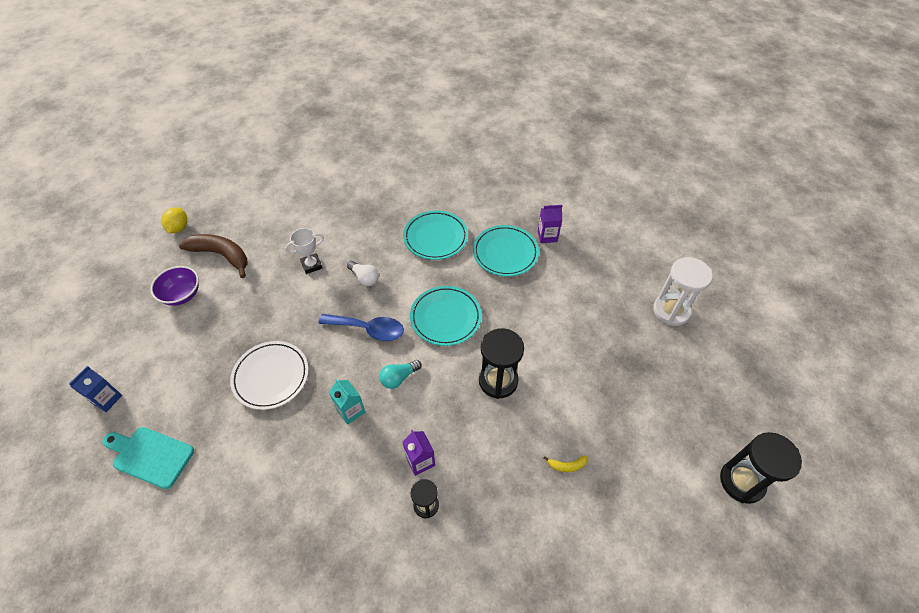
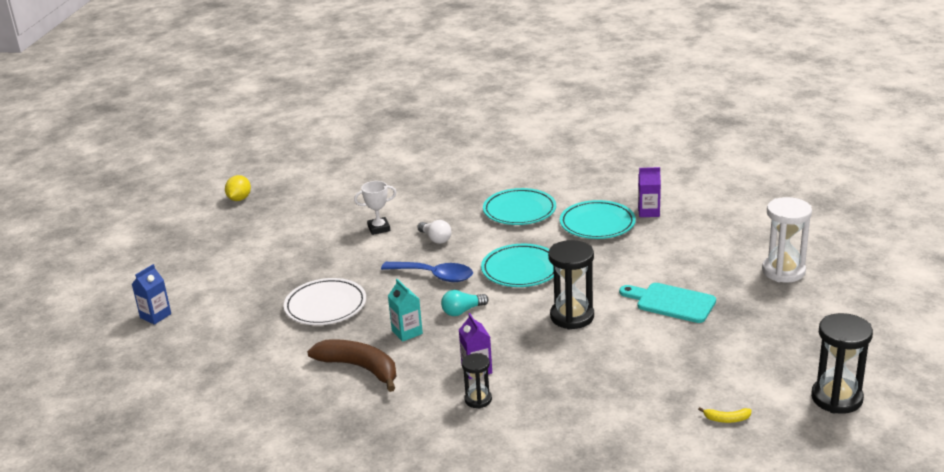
camera: 10 degrees right, 25 degrees down
turquoise cutting board [102,427,194,489] -> turquoise cutting board moved to [619,283,716,323]
purple bowl [150,266,199,306] -> none
brown banana [179,234,248,278] -> brown banana moved to [307,339,397,392]
yellow banana [544,455,588,472] -> yellow banana moved to [698,407,752,423]

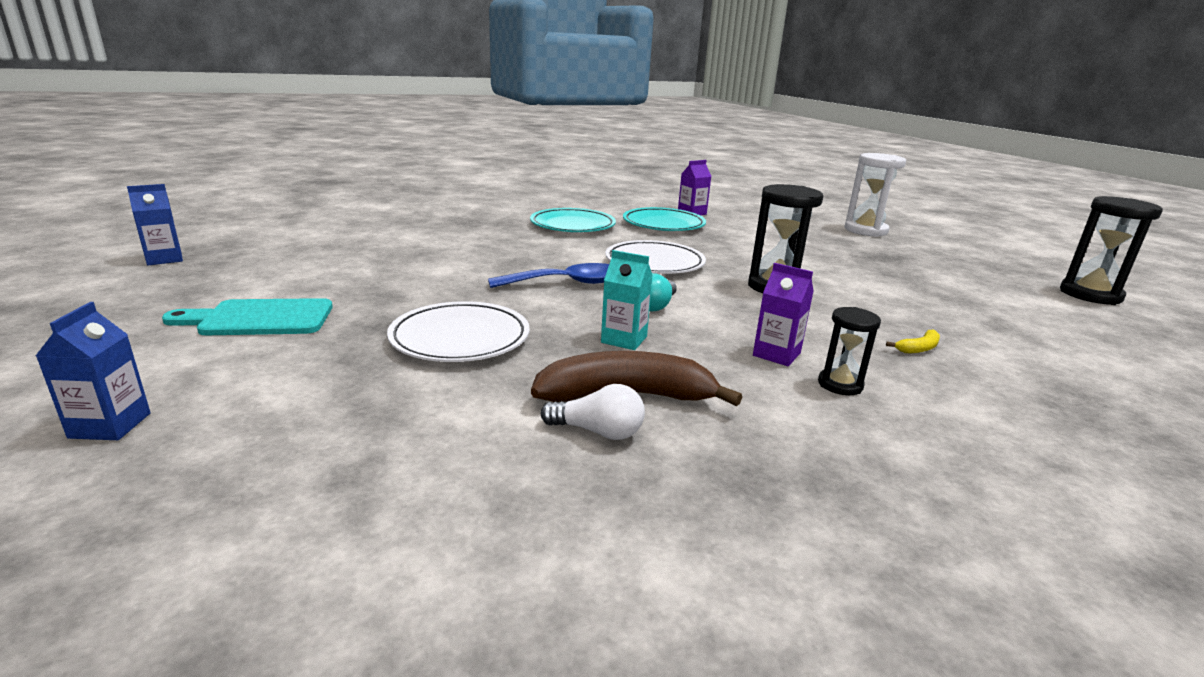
camera: 40 degrees left, 5 degrees down
yellow lemon [225,175,251,201] -> blue carton [127,184,183,265]
white trophy [354,181,396,235] -> none
white light bulb [417,220,452,244] -> white light bulb moved to [541,384,645,440]
turquoise plate [481,244,554,287] -> white plate [605,240,706,274]
turquoise cutting board [619,283,716,323] -> turquoise cutting board moved to [162,298,333,335]
yellow banana [698,407,752,423] -> yellow banana moved to [886,330,940,353]

